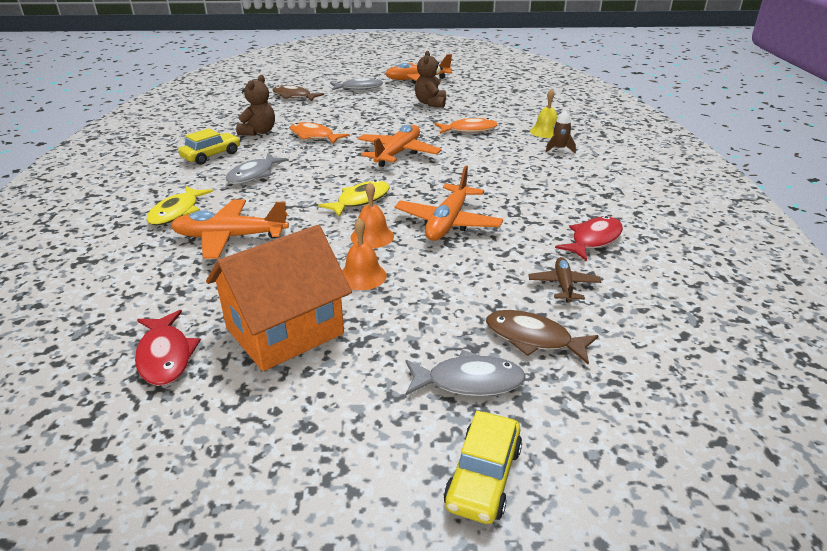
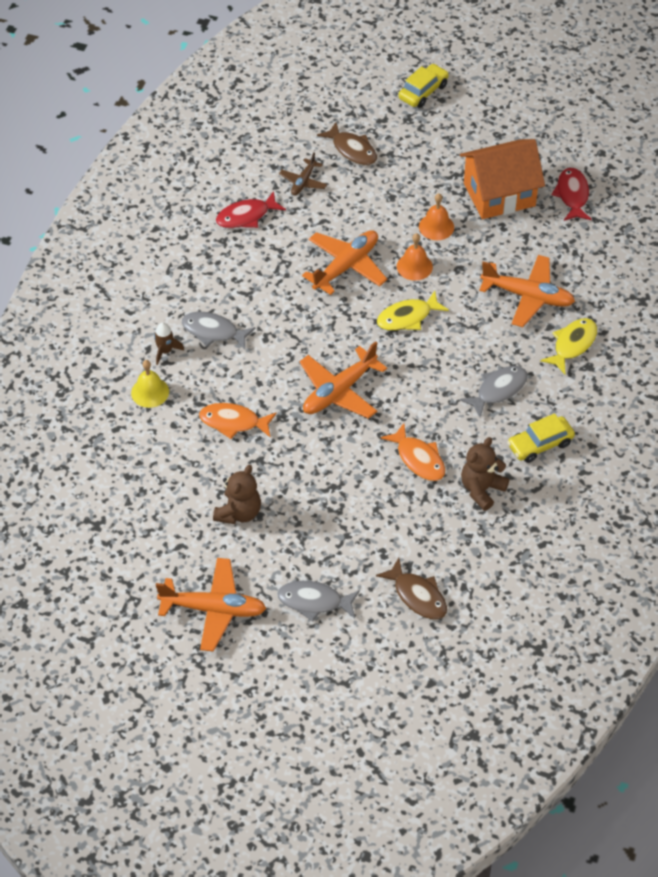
camera: 160 degrees left, 20 degrees up
grey fish [405,350,526,396] -> grey fish moved to [181,312,256,349]

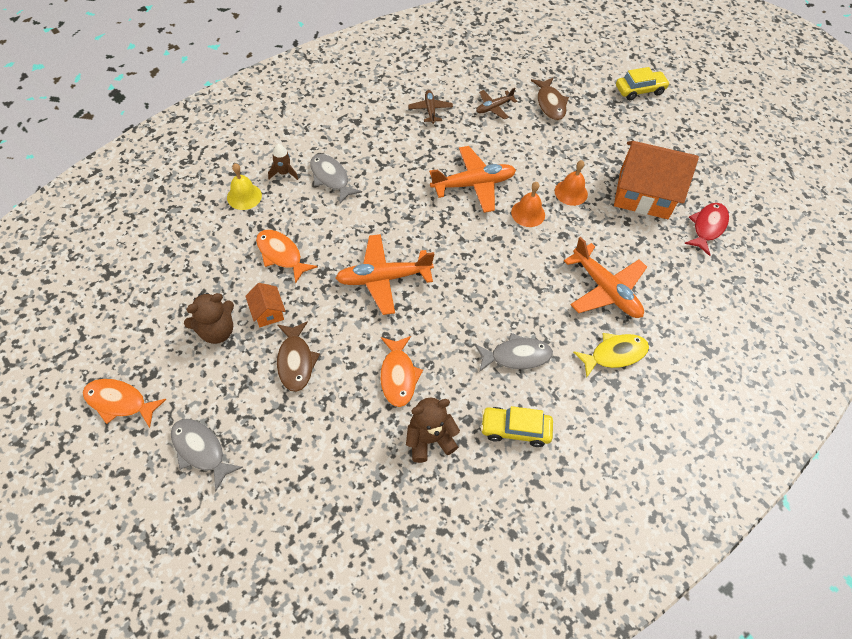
camera: 30 degrees right, 5 degrees up
orange plane [156,558,267,652] -> orange fish [82,379,167,428]
red fish [216,191,286,228] -> brown plane [408,90,453,124]
brown fish [376,558,447,619] -> brown fish moved to [277,321,320,392]
yellow fish [377,291,449,331] -> none
none -> orange house [245,283,286,327]

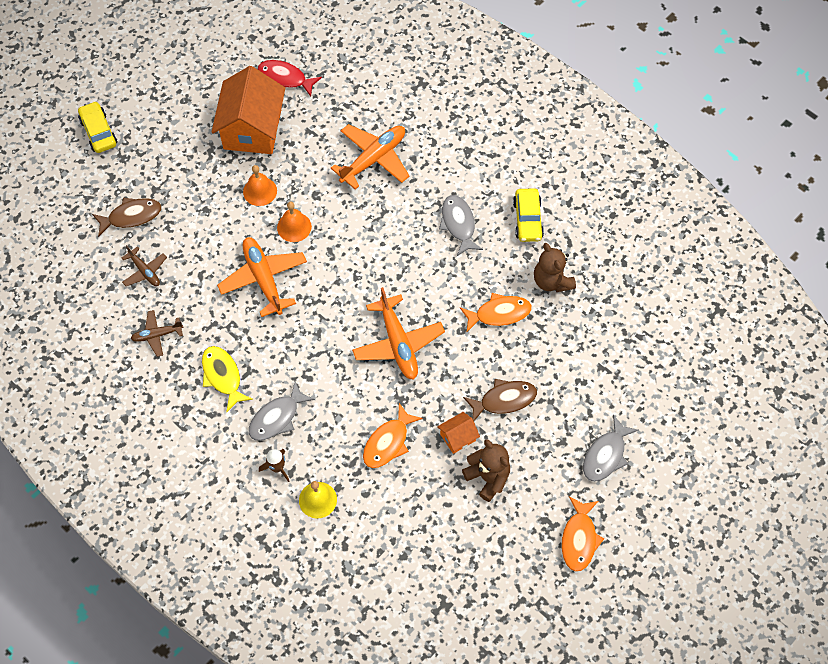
camera: 95 degrees left, 5 degrees up
yellow fish [573,333,649,378] -> yellow fish moved to [202,346,253,412]

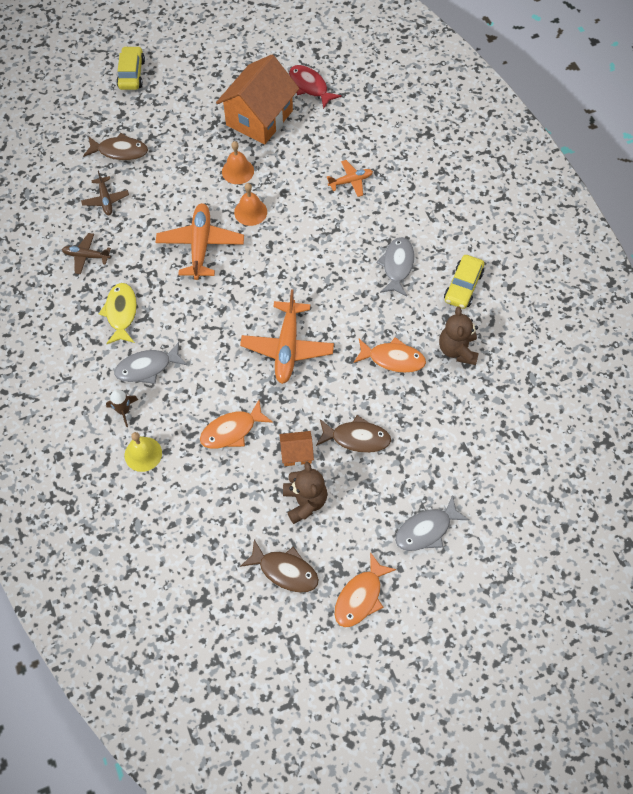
camera: 25 degrees right, 0 degrees up
orange plane [331,124,410,189] -> orange plane [327,160,373,197], size x0.55
none -> brown fish [240,540,319,593]

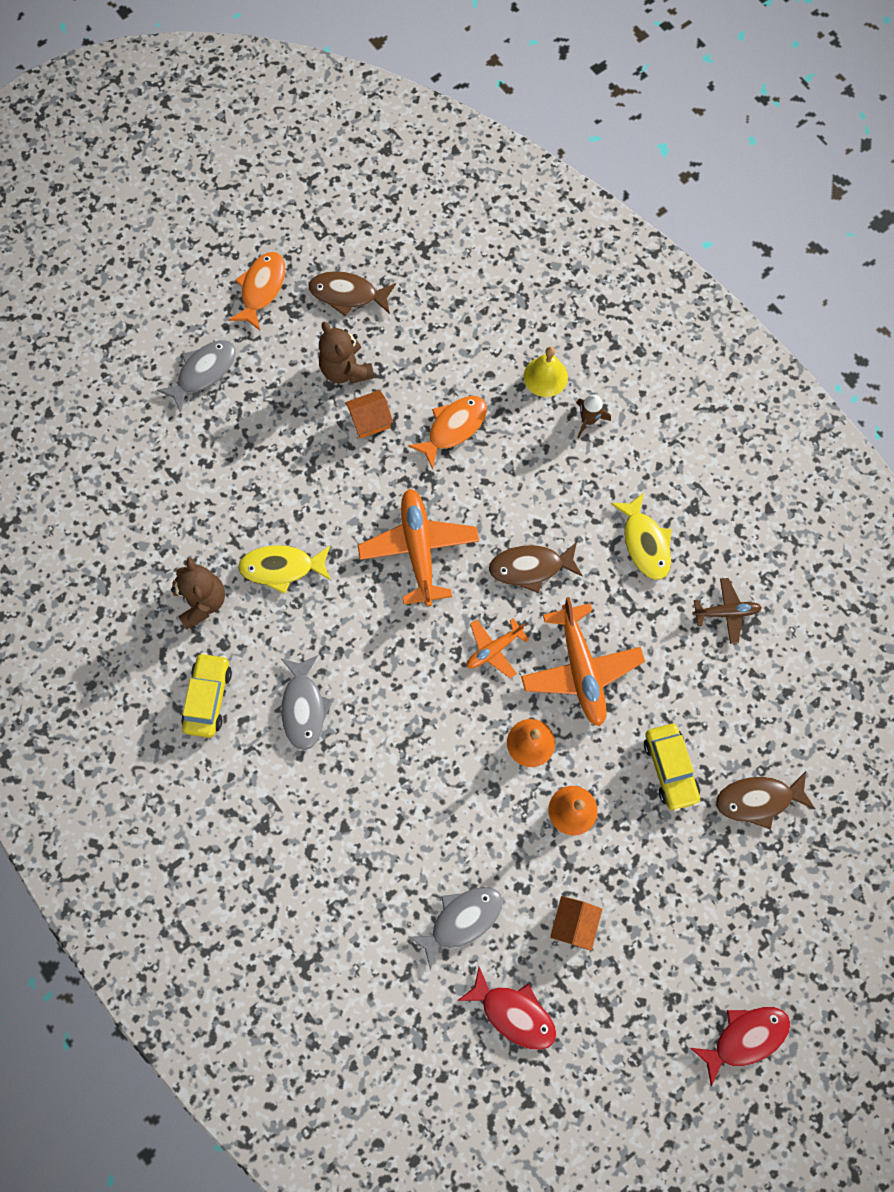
camera: 165 degrees right, 10 degrees up
brown plane [81,170,129,215] -> none
grey fish [114,342,187,384] -> grey fish moved to [409,887,503,970]
yellow car [116,46,145,90] -> yellow car moved to [644,724,700,812]
orange house [216,54,299,144] -> orange house [550,896,602,951], size x0.44
brown fish [316,415,391,453] -> brown fish moved to [489,542,583,593]
orange plane [327,160,373,197] -> orange plane moved to [467,618,529,678]
orange fish [353,337,426,373] -> yellow fish [238,545,331,594]
none -> red fish [690,1007,790,1087]

